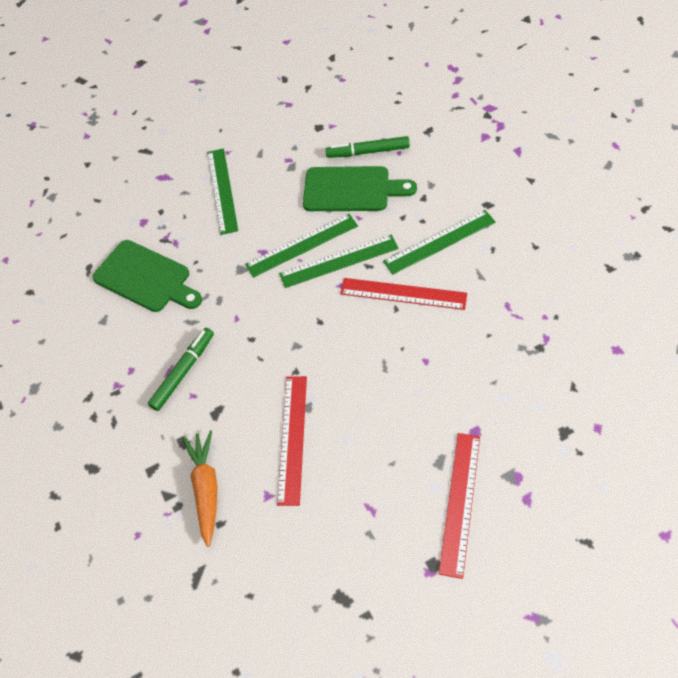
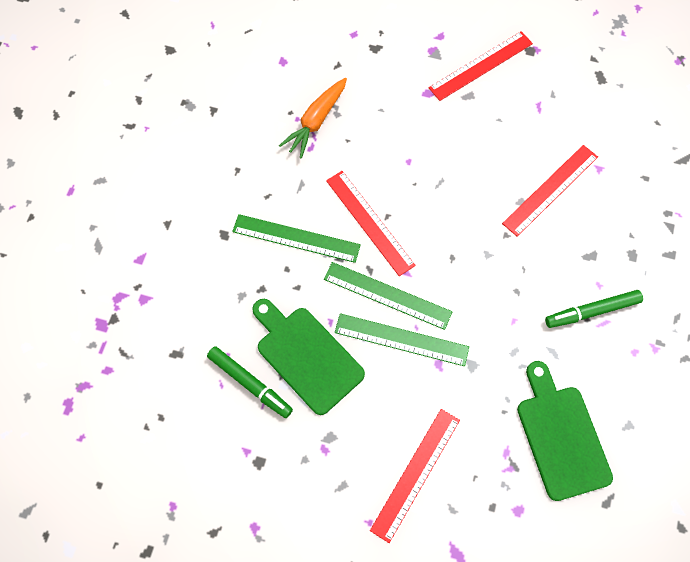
camera: 145 degrees left, 10 degrees up
orange carrot [182,430,218,547] -> orange carrot moved to [279,78,347,159]
green ruler [207,148,238,235] -> red ruler [370,409,460,543]

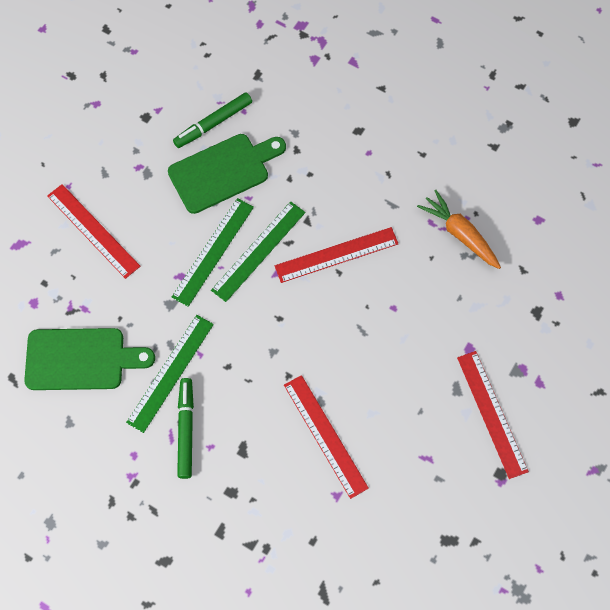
camera: 105 degrees right, 0 degrees up
green ruler [232,214,361,263] -> green ruler moved to [126,315,214,433]

